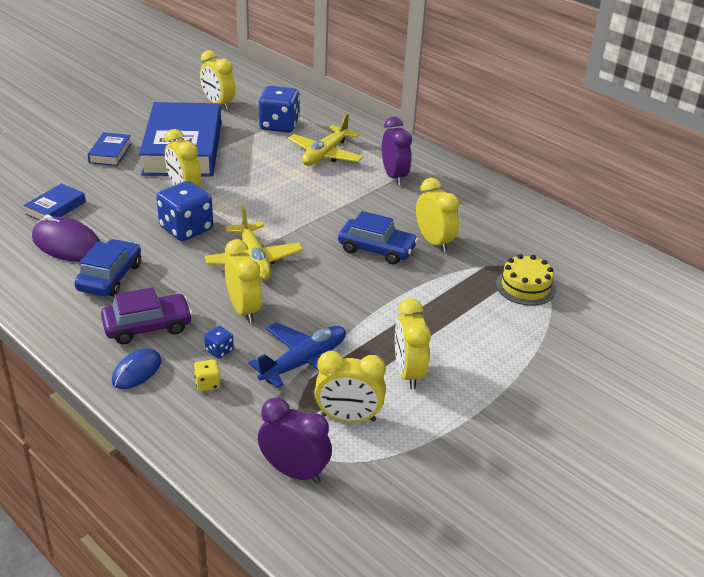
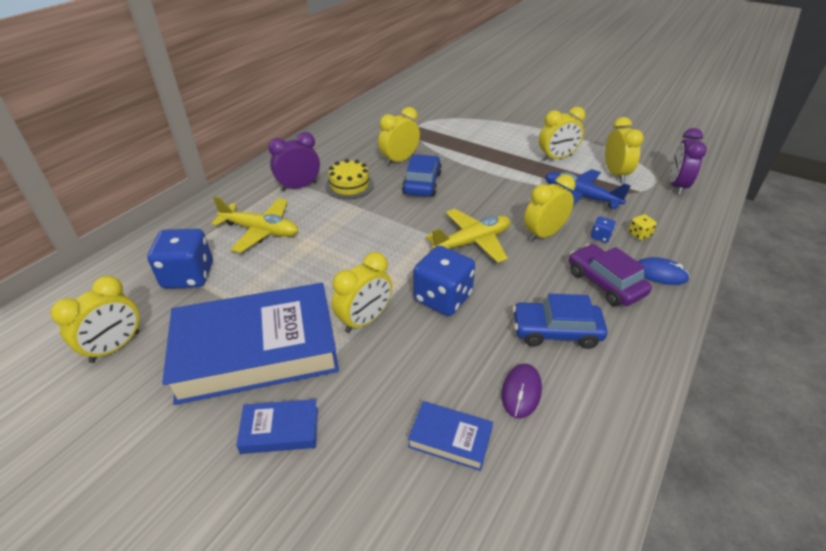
camera: 100 degrees left, 5 degrees up
purple mouse [32,215,100,262] -> purple mouse [501,364,542,419], size x0.62
yellow cake [496,254,556,306] -> yellow cake moved to [326,159,374,199]

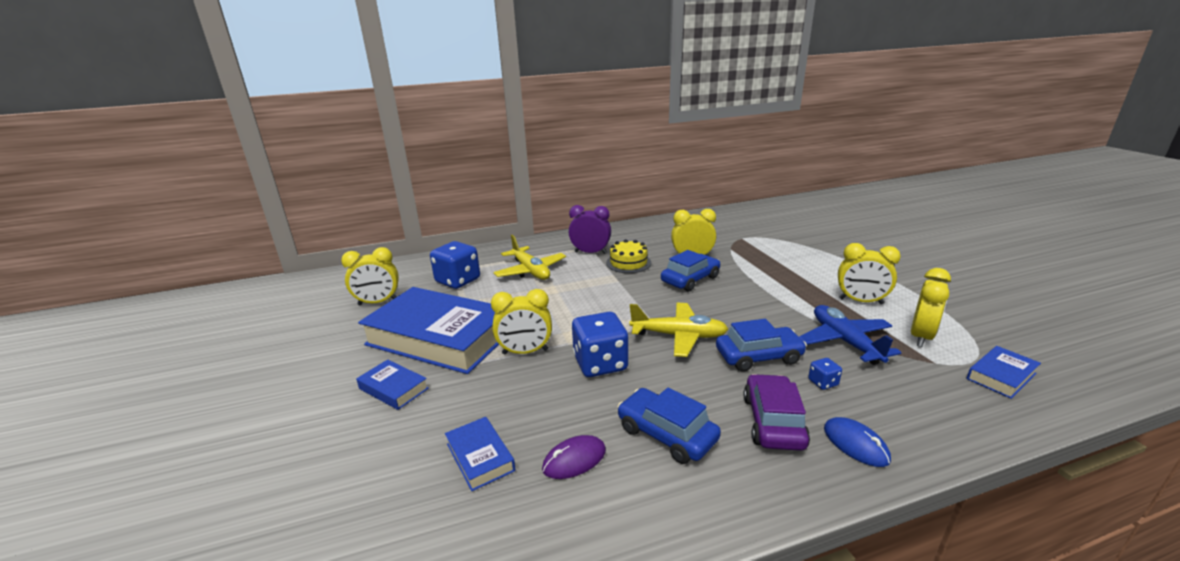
camera: 40 degrees right, 15 degrees down
yellow clock [524,174,575,242] -> blue car [716,319,807,372]
yellow dice [628,214,657,240] -> none
purple clock [670,128,707,195] -> blue book [967,346,1041,399]

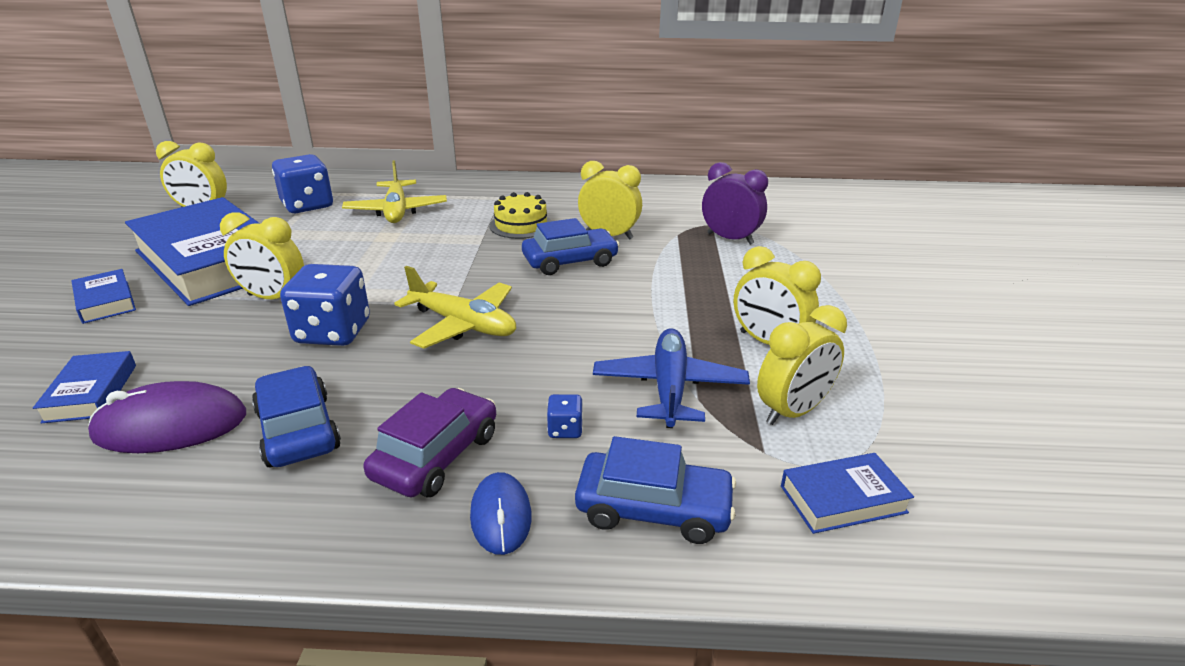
camera: 20 degrees right, 5 degrees up
purple mouse [542,435,606,479] -> purple mouse [88,381,246,453], size x1.62
purple clock [569,205,611,254] -> purple clock moved to [702,162,768,245]
blue car [716,319,807,372] -> blue car moved to [575,436,736,544]

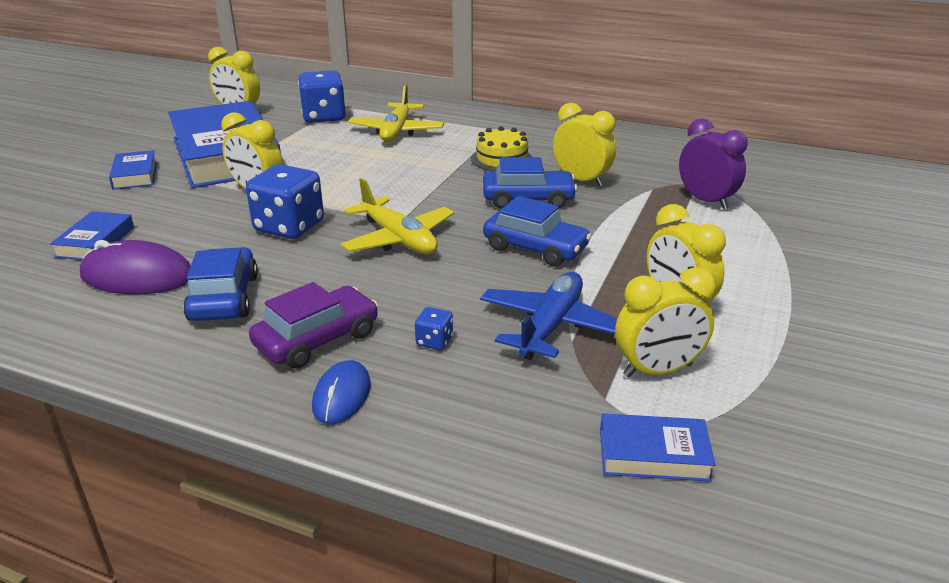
camera: 20 degrees right, 0 degrees up
blue car [575,436,736,544] -> blue car moved to [483,196,592,267]

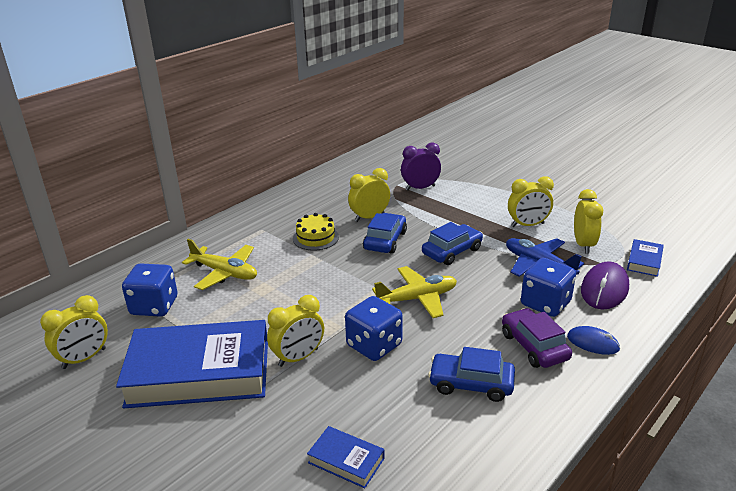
camera: 70 degrees left, 0 degrees up
purple mouse [80,240,191,294] -> purple mouse moved to [581,261,629,309]
blue book [109,150,157,189] -> none
blue dice [415,307,453,350] -> blue dice [521,258,576,317], size x2.25

